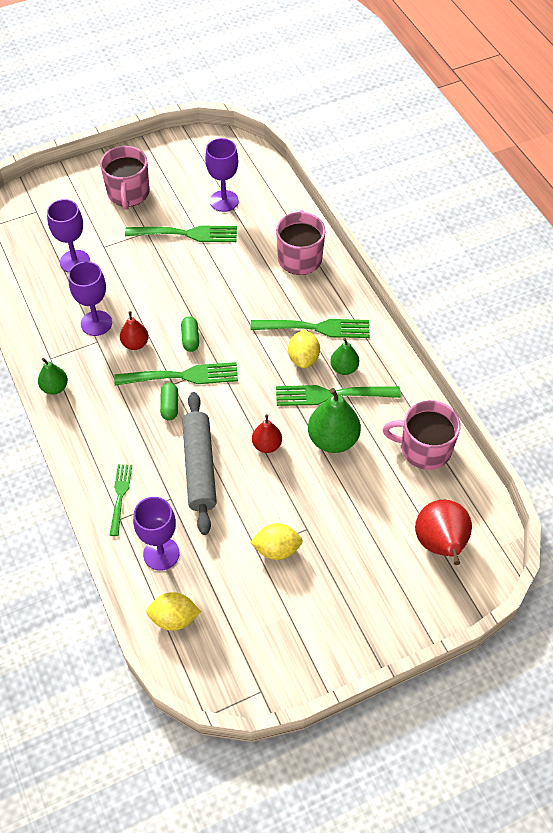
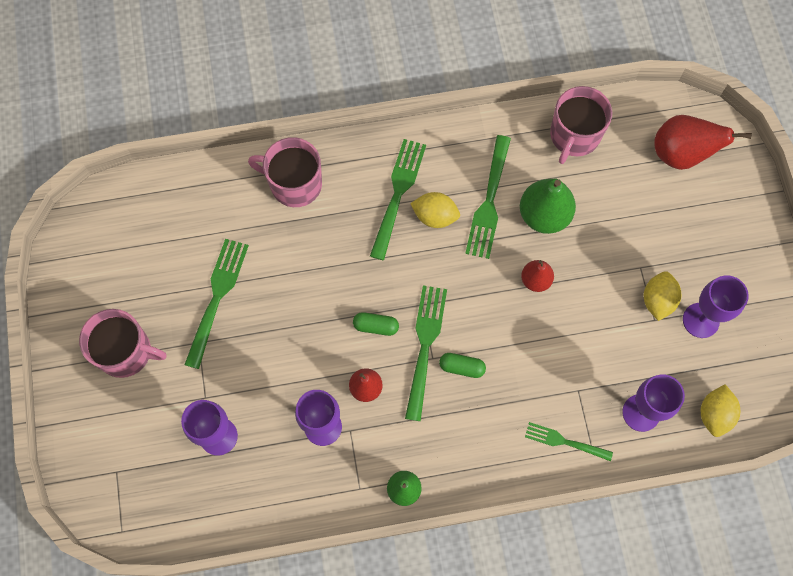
camera: 75 degrees left, 15 degrees up
grey rolling pin [182,392,217,535] -> none
purple goblet [205,138,239,212] -> purple goblet moved to [683,275,749,338]
green pear [330,338,359,375] -> none

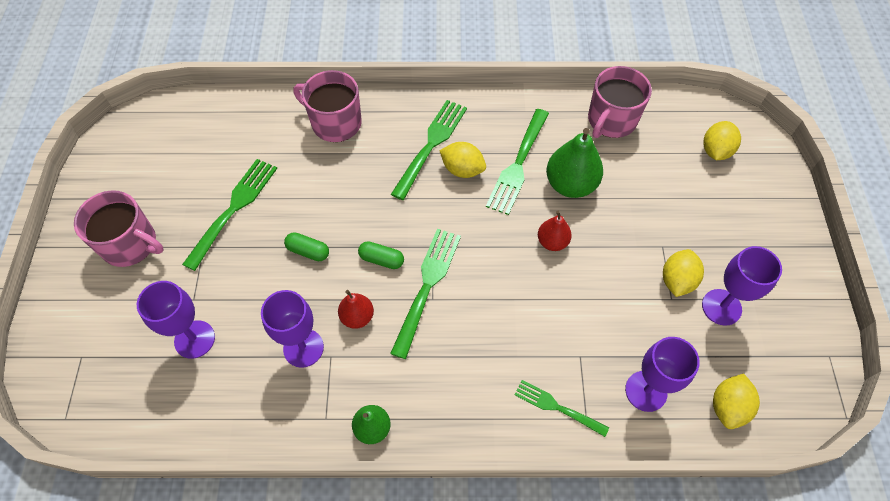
camera: 10 degrees right, 10 degrees down
green capsule [439,353,486,378] -> green capsule moved to [284,232,329,261]
red pear [654,115,752,170] -> yellow lemon [703,121,741,160]

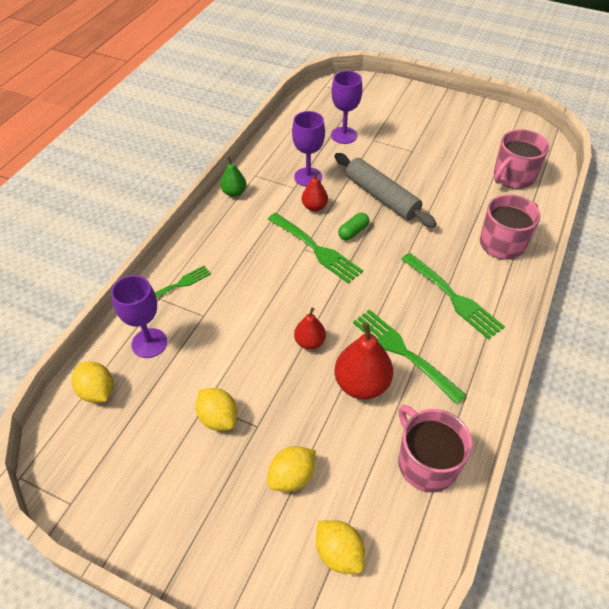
camera: 115 degrees right, 10 degrees down
pink mug [74,190,164,267] -> pink mug moved to [494,129,549,189]
green fork [182,159,277,271] -> none
green capsule [284,232,329,261] -> grey rolling pin [334,153,437,228]
yellow lemon [439,142,486,178] -> yellow lemon moved to [267,446,316,492]
green pear [546,128,603,198] -> red pear [334,322,393,399]
purple goblet [702,246,782,326] -> none

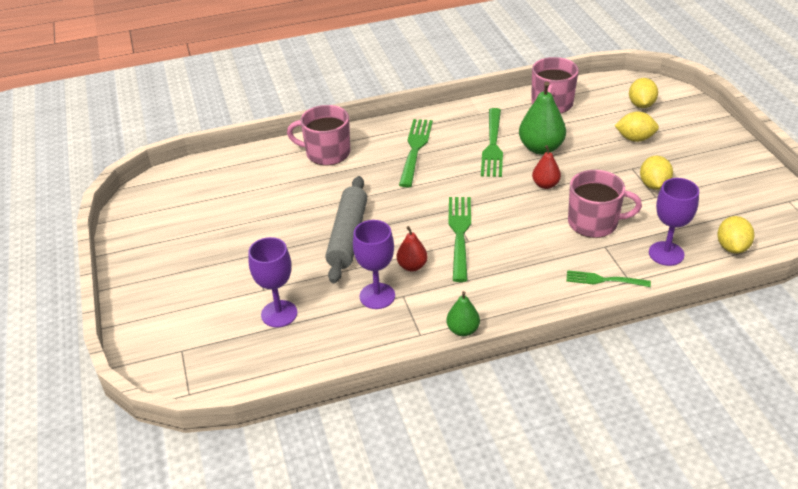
camera: 130 degrees left, 10 degrees down
red pear [334,322,393,399] -> green pear [519,81,566,155]
green capsule [338,213,369,240] -> none
pink mug [494,129,549,189] -> pink mug moved to [568,170,642,238]

